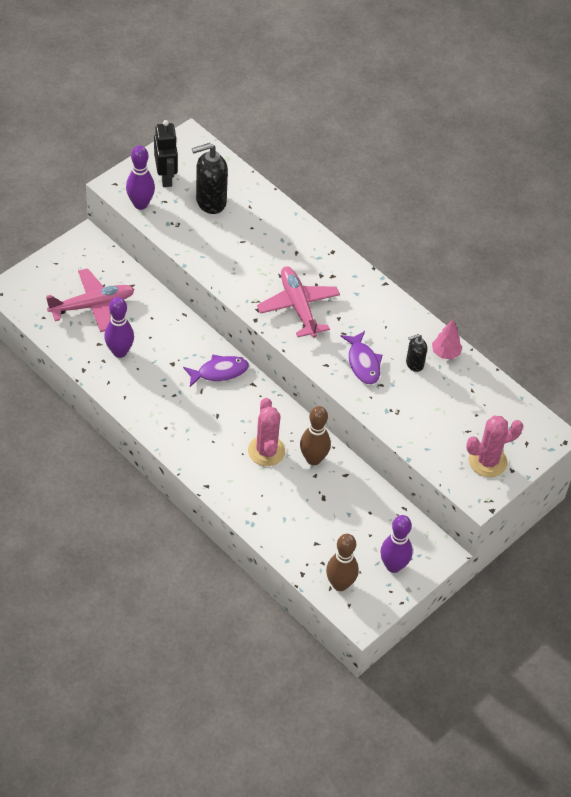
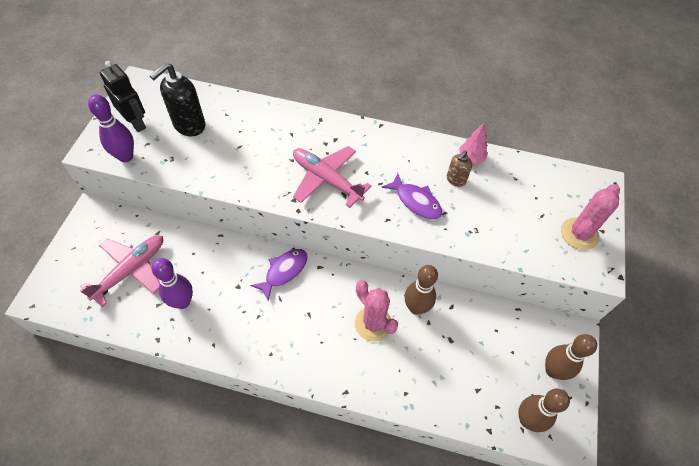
camera: 30 degrees left, 5 degrees up
purple bowling pin [380,515,413,573] -> brown bowling pin [545,334,597,380]
black soap dispenser [406,334,427,372] -> brown soap dispenser [447,150,472,187]

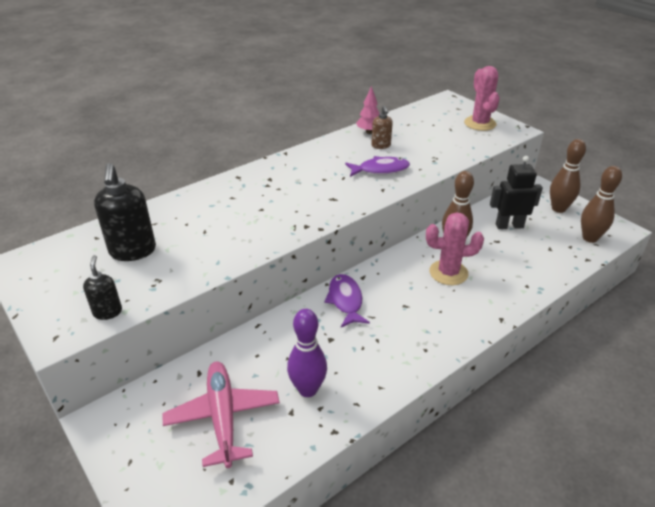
camera: 50 degrees left, 20 degrees down
purple bowling pin [88,94,134,162] -> black soap dispenser [83,255,122,320]
black robot [100,61,146,132] -> black robot moved to [490,156,543,229]
pink plane [293,146,372,208] -> none

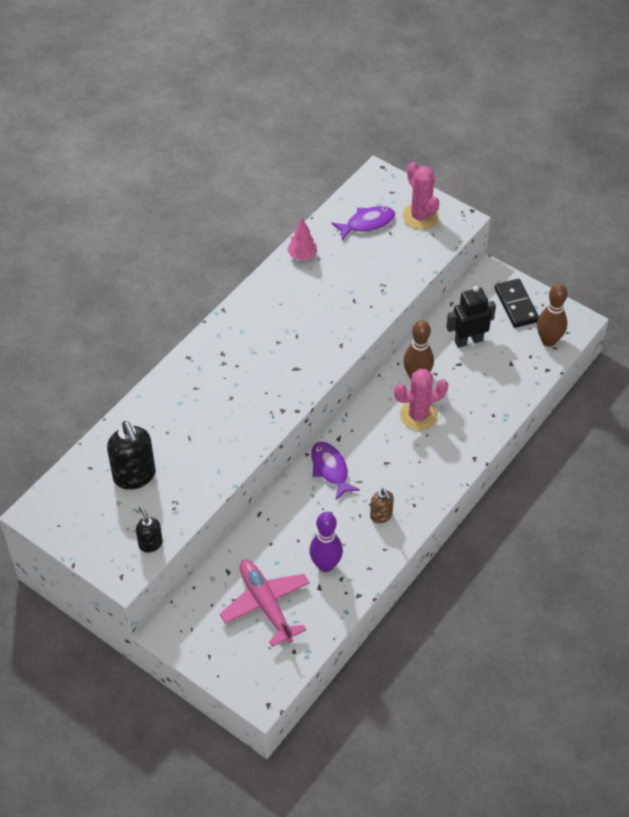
camera: 15 degrees left, 15 degrees up
purple fish [345,156,410,177] -> purple fish moved to [331,206,395,240]
brown soap dispenser [371,106,393,149] -> brown soap dispenser moved to [370,488,394,523]
brown bowling pin [550,139,586,213] -> black domino [494,279,539,328]

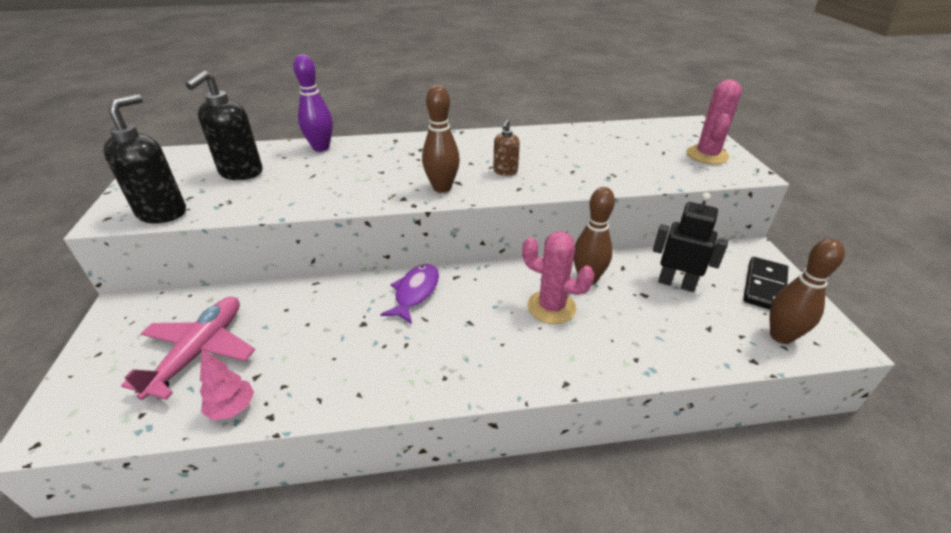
camera: 45 degrees right, 15 degrees down
black soap dispenser [136,505,163,552] -> black soap dispenser [103,94,186,223], size x1.82
pink tree [287,219,317,261] -> pink tree moved to [200,350,254,420]
purple bowling pin [309,512,343,572] -> purple bowling pin moved to [293,54,333,152]
purple fish [331,206,395,240] -> none
brown soap dispenser [370,488,394,523] -> brown soap dispenser moved to [493,119,520,176]
none -> brown bowling pin [422,85,460,193]

